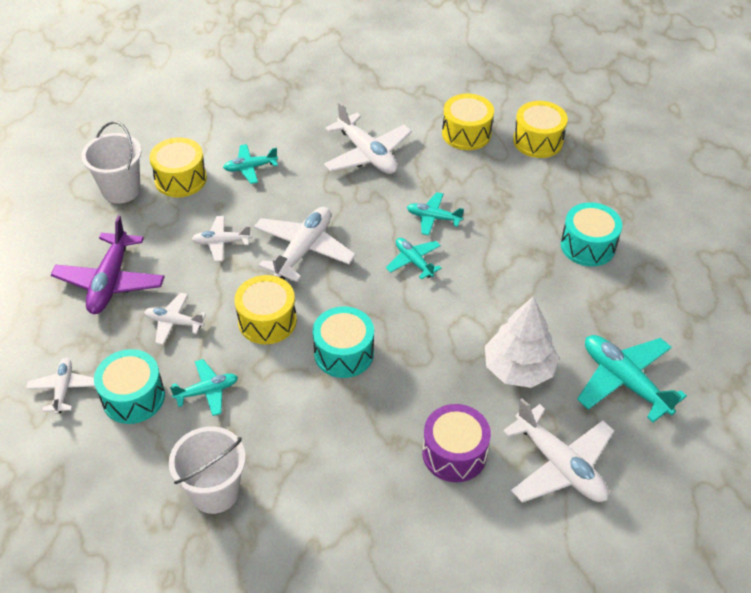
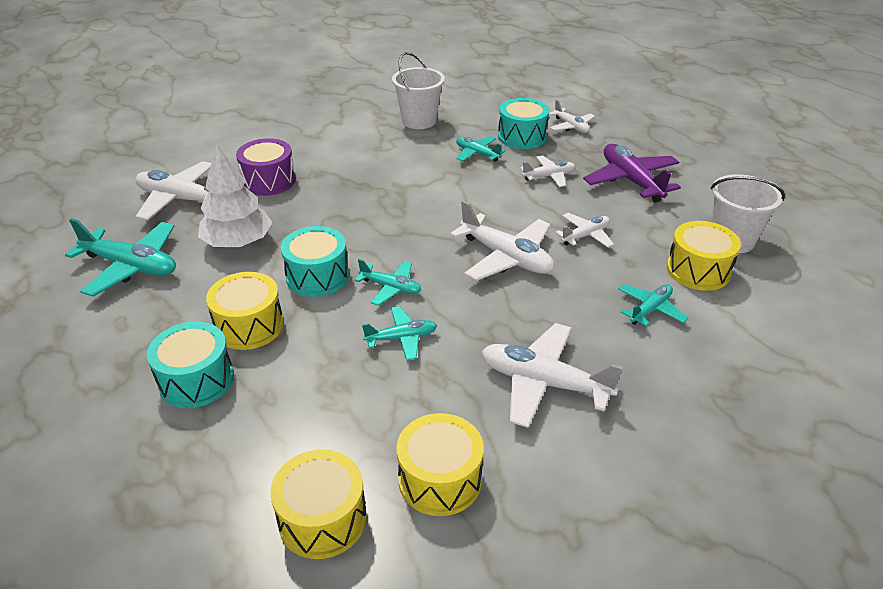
camera: 150 degrees right, 10 degrees down
turquoise plane [170,359,238,416] -> turquoise plane turned 90 degrees clockwise [456,136,505,162]
yellow drum [234,275,297,344] -> yellow drum moved to [206,272,284,350]
white plane [254,207,356,282] -> white plane turned 45 degrees counterclockwise [450,200,554,281]
turquoise drum [312,306,374,378] -> turquoise drum moved to [281,226,349,297]

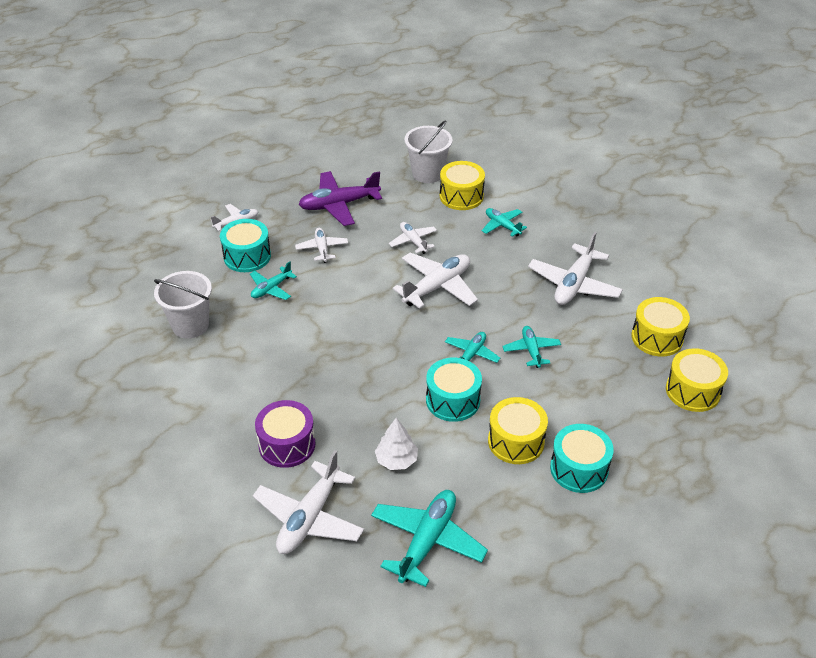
camera: 85 degrees left, 5 degrees up
white tree [198,144,273,247] -> white tree [375,418,418,470], size x0.62

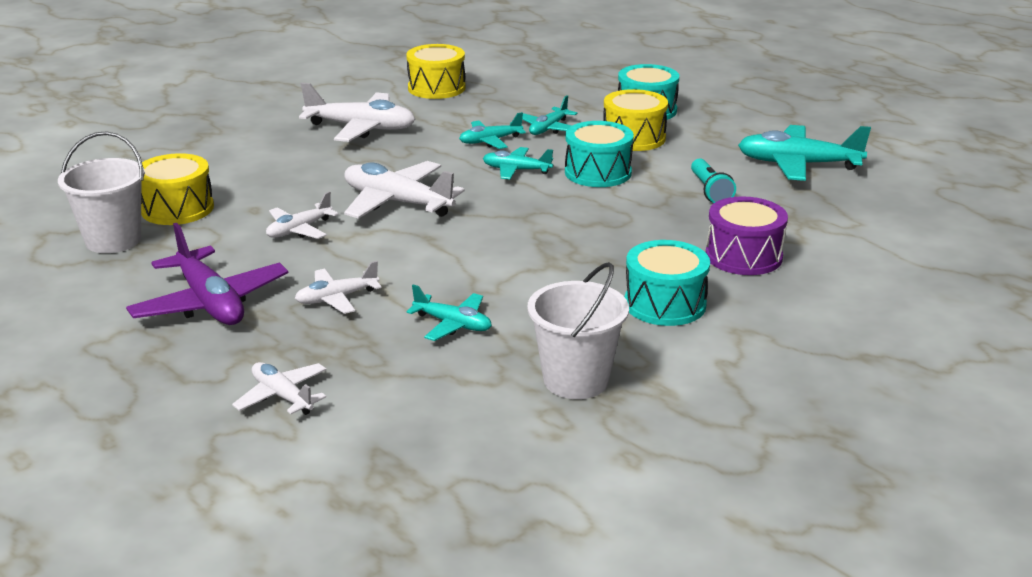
camera: 105 degrees left, 15 degrees down
turquoise drum [220,219,271,272] -> turquoise drum moved to [625,240,710,326]
white plane [253,450,364,554] -> none
white tree [375,418,418,470] -> turquoise flashlight [691,158,736,203]
turquoise plane [482,208,527,237] -> turquoise plane moved to [522,95,578,135]
yellow drum [666,348,728,412] -> none

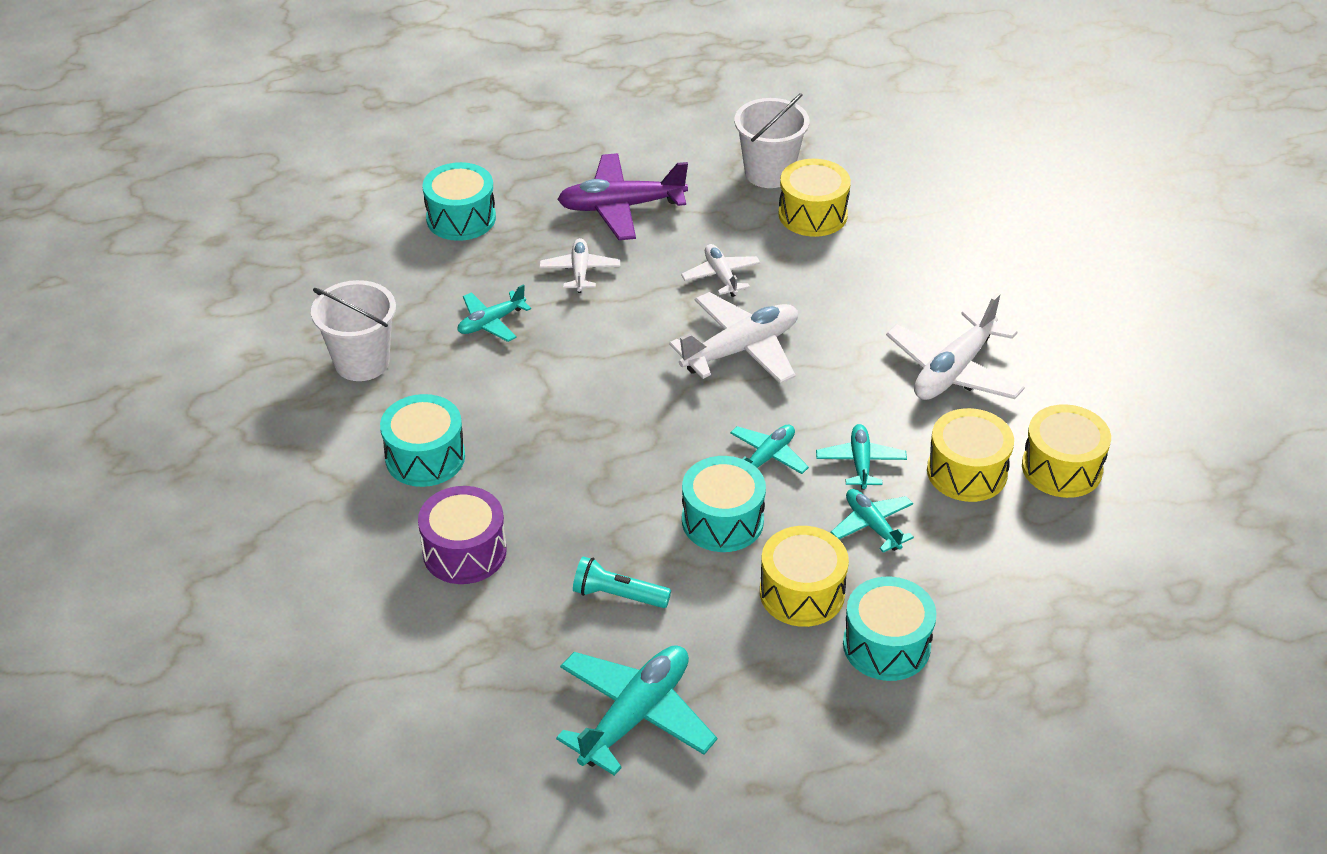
camera: 115 degrees right, 15 degrees up
white plane [232,362,327,415] -> turquoise drum [423,162,496,241]
none -> yellow drum [927,408,1014,502]

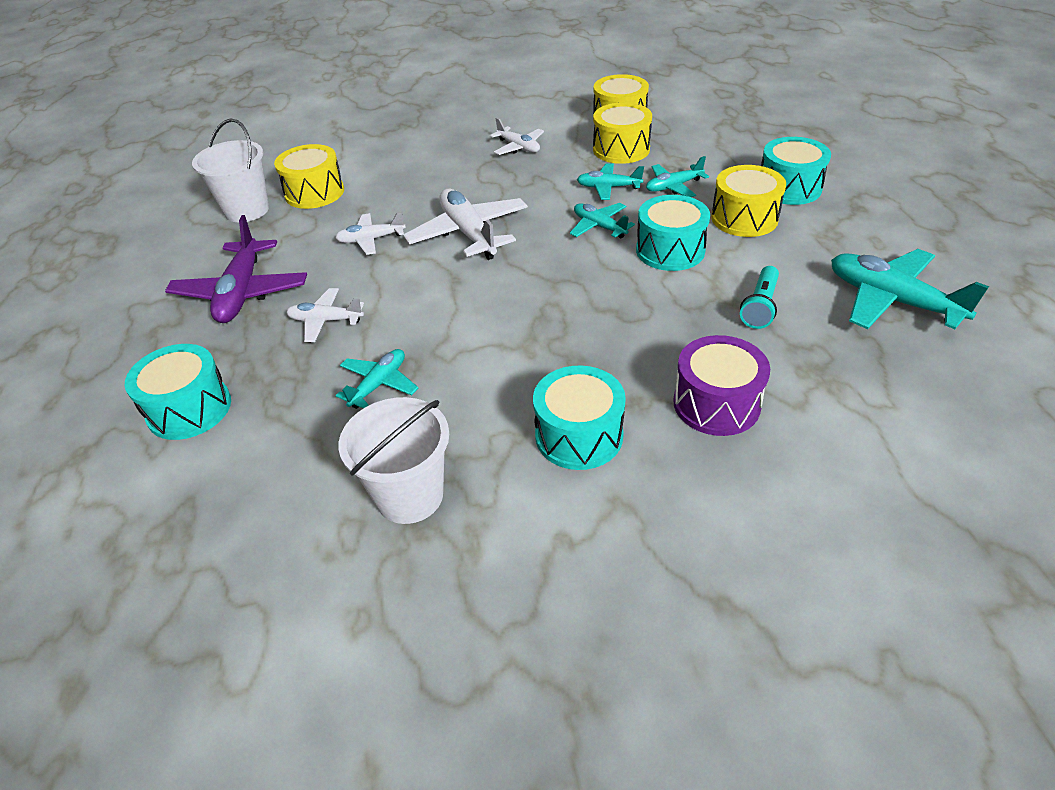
camera: 80 degrees left, 0 degrees up
turquoise plane [457,284,531,342] -> turquoise plane turned 120 degrees counterclockwise [336,349,418,409]
white plane [886,293,1025,400] -> white plane [490,118,544,155], size x0.57

